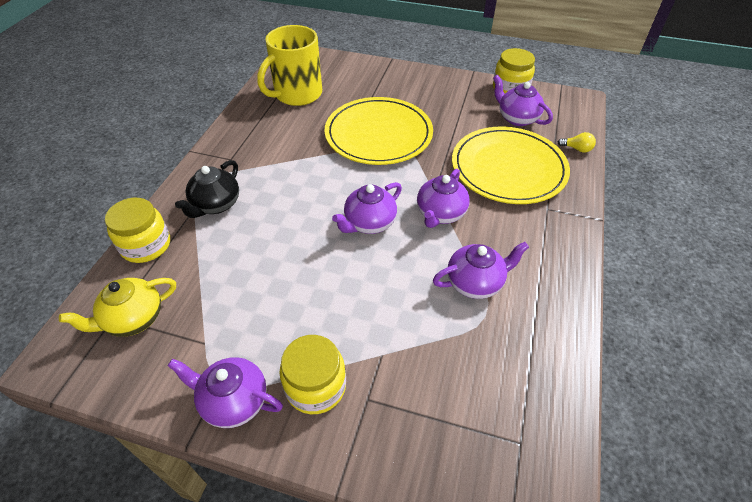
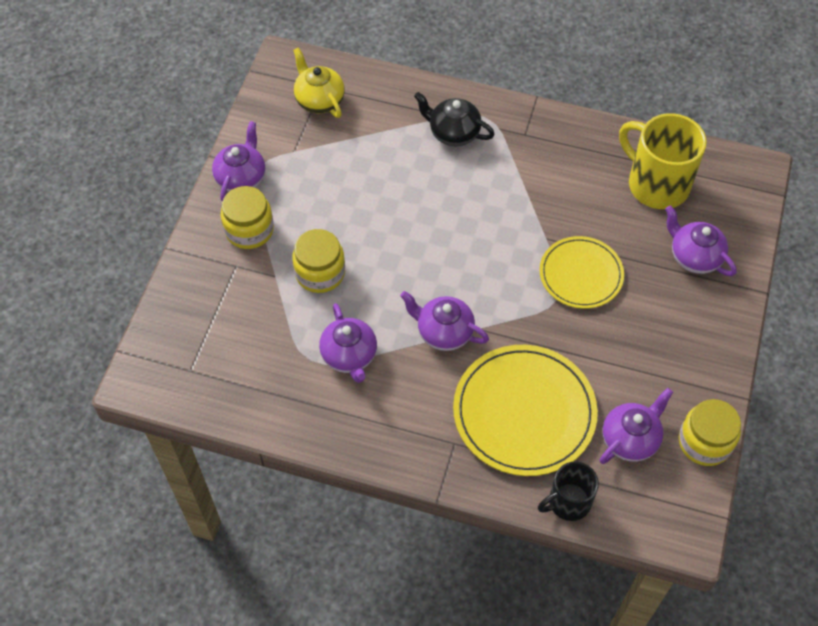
camera: 90 degrees right, 10 degrees up
yellow jar [105,198,170,263] -> yellow jar moved to [292,229,345,293]
yellow plate [325,97,433,165] -> yellow plate [540,236,624,309], size x0.63
purple teapot [332,182,402,234] -> purple teapot moved to [665,205,737,276]
yellow light bulb [558,132,596,152] -> black mug [538,461,599,521]

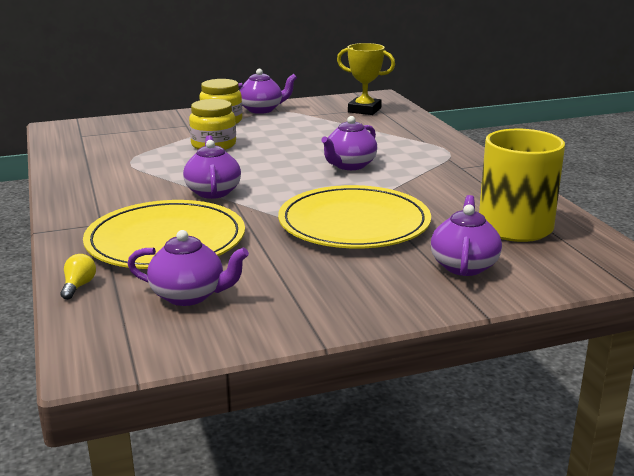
camera: 55 degrees right, 35 degrees down
yellow teapot [293,47,345,118] -> yellow trophy [337,43,395,115]
purple teapot [319,303,377,383] -> purple teapot moved to [321,116,377,170]
black teapot [414,92,495,147] -> none
black mug [538,461,599,521] -> yellow light bulb [60,254,96,300]
yellow plate [540,236,624,309] -> yellow plate [278,185,431,249], size x1.59
yellow jar [679,399,741,466] -> none

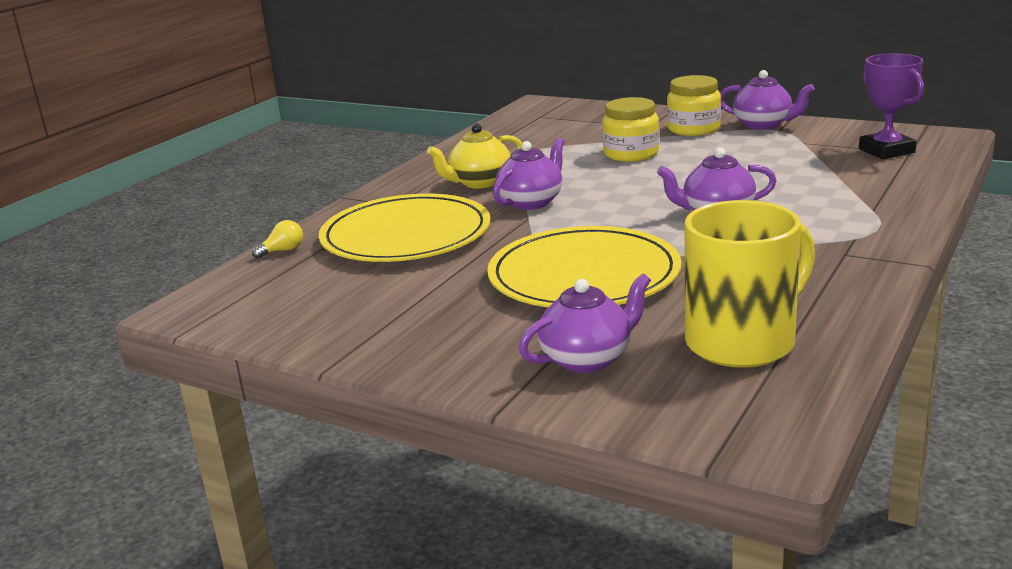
camera: 50 degrees right, 0 degrees up
purple teapot [127,230,249,306] -> none
yellow trophy [337,43,395,115] -> purple trophy [859,53,924,159]
none -> yellow teapot [427,124,522,188]

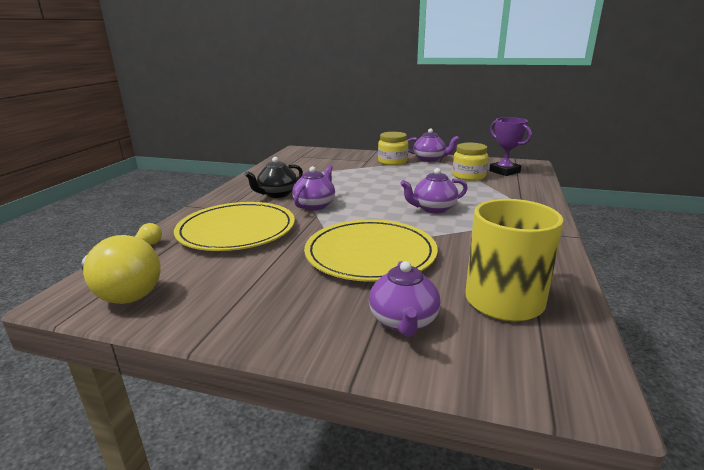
camera: 15 degrees left, 0 degrees up
yellow teapot [427,124,522,188] -> black teapot [244,157,303,198]
purple teapot [519,274,651,373] -> purple teapot turned 135 degrees clockwise [369,261,440,337]
yellow jar [602,97,659,162] -> yellow jar moved to [453,143,488,181]
none -> yellow light bulb [81,235,161,304]

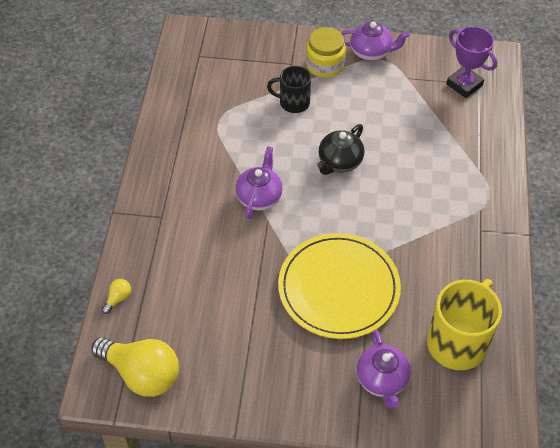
camera: 10 degrees left, 30 degrees up
yellow plate [174,202,295,251] -> none
black teapot [244,157,303,198] -> black teapot moved to [317,124,364,175]
purple teapot [400,168,468,213] -> none
yellow jar [453,143,488,181] -> none
none -> black mug [267,66,311,113]

